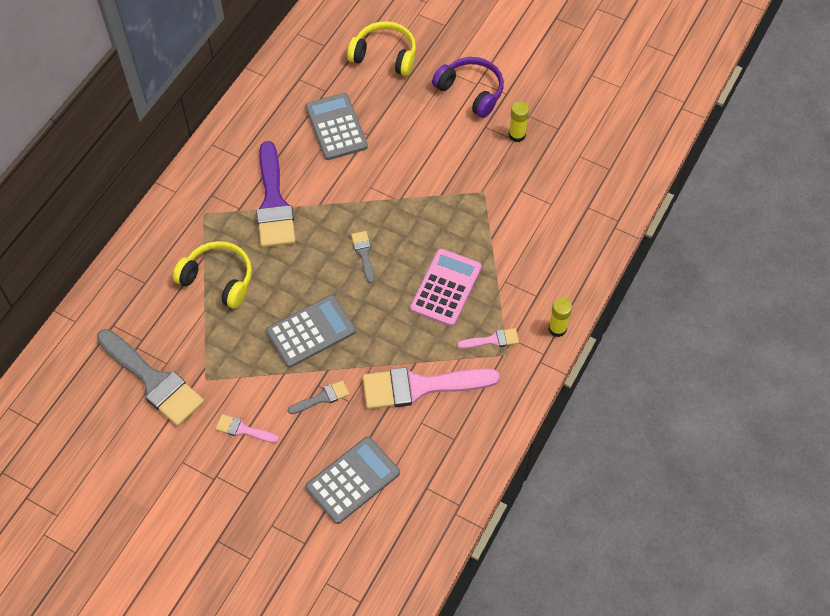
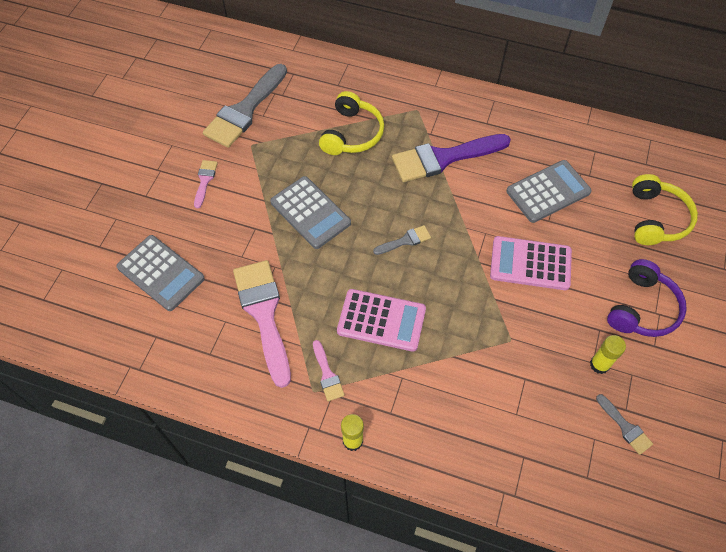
camera: 80 degrees right, 0 degrees up
grey brush [288,380,349,414] -> grey brush moved to [596,394,653,455]
none -> pink calculator [490,236,572,290]

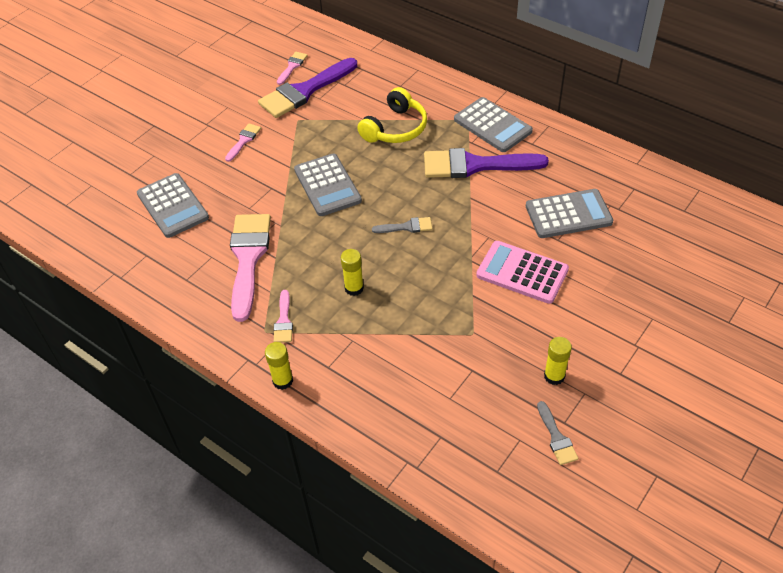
camera: 20 degrees right, 10 degrees down
grey brush [203,64,287,148] -> purple brush [258,58,357,118]
pink calculator [337,289,426,352] -> yellow glue stick [341,249,364,296]
purple headphones [607,259,687,337] -> none
yellow headphones [632,174,698,245] -> none
none -> pink brush [277,52,308,85]
none -> grey calculator [454,97,533,152]

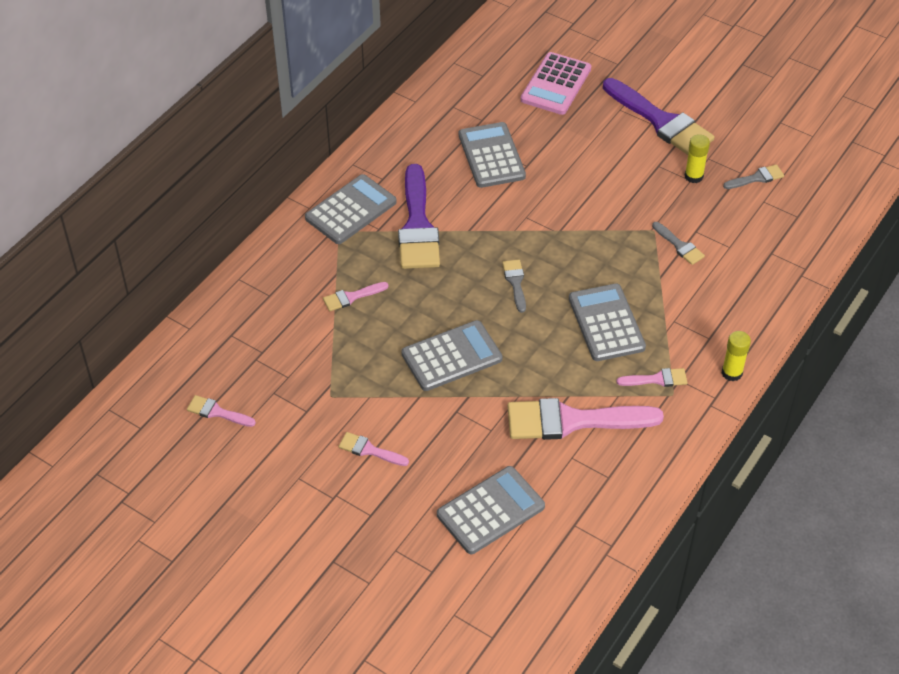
camera: 95 degrees left, 0 degrees up
purple brush [258,58,357,118] -> purple brush moved to [603,78,715,155]
yellow glue stick [341,249,364,296] -> grey calculator [569,283,646,361]
yellow headphones [357,87,427,143] -> pink brush [323,282,389,311]
pink calculator [476,241,569,304] -> pink calculator moved to [521,52,591,115]
none -> grey brush [652,222,705,265]

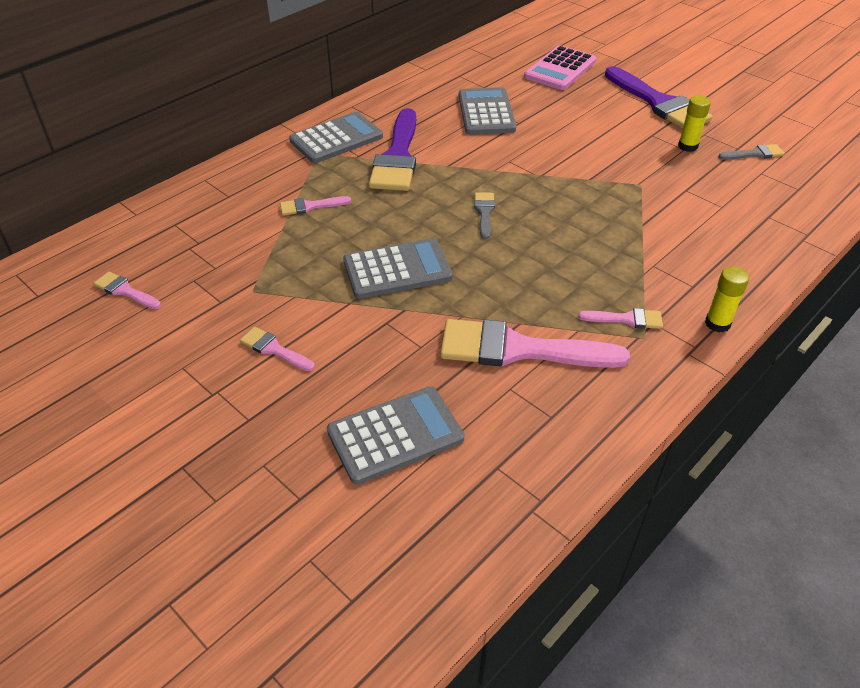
camera: 10 degrees right, 5 degrees down
grey calculator [569,283,646,361] -> none
grey brush [652,222,705,265] -> none

